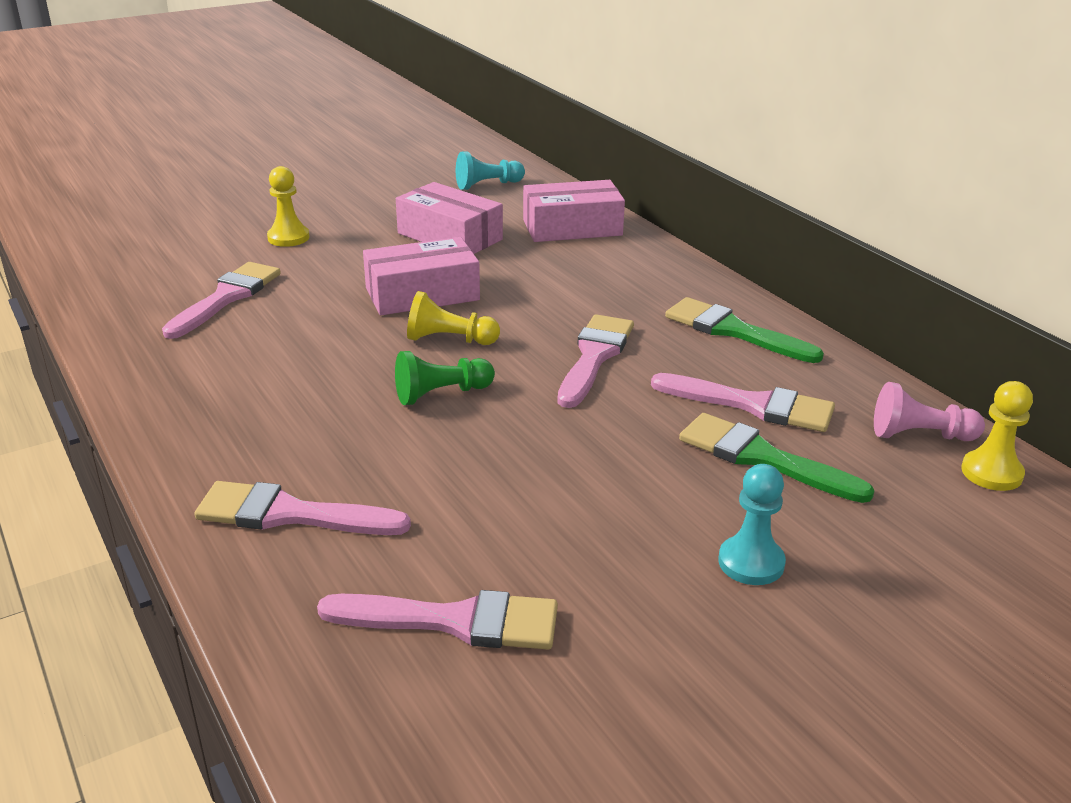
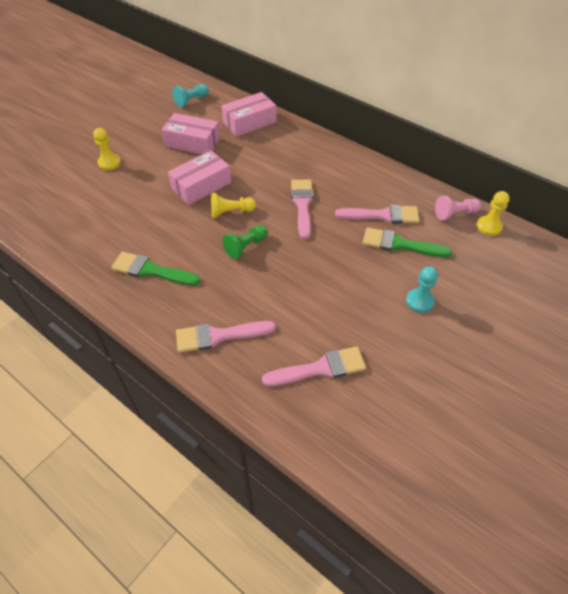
camera: 20 degrees left, 20 degrees up
pink brush [162,262,281,339] -> none
green brush [665,297,824,363] -> green brush moved to [111,252,200,286]

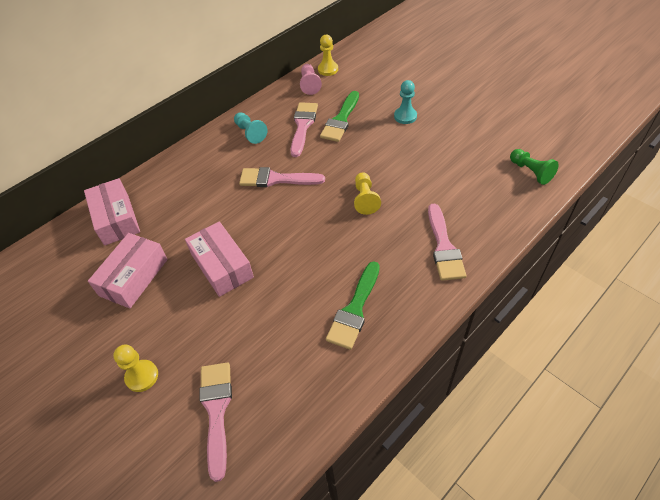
camera: 80 degrees left, 0 degrees up
turquoise pawn [172,84,209,108] -> turquoise pawn moved to [234,112,267,144]
yellow pawn [211,193,256,218] -> yellow pawn moved to [354,172,381,215]
green pawn [223,225,268,259] -> green pawn moved to [510,149,559,185]
pink brush [262,346,366,386] -> pink brush moved to [199,362,232,482]

